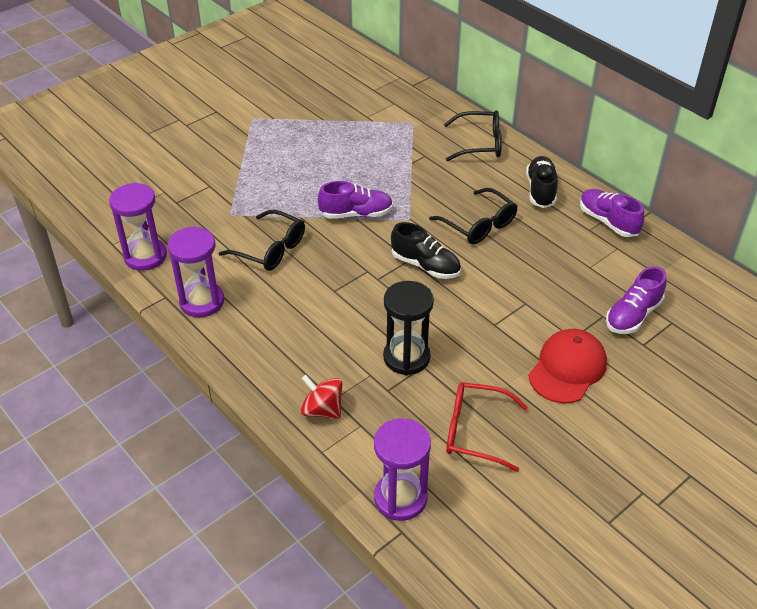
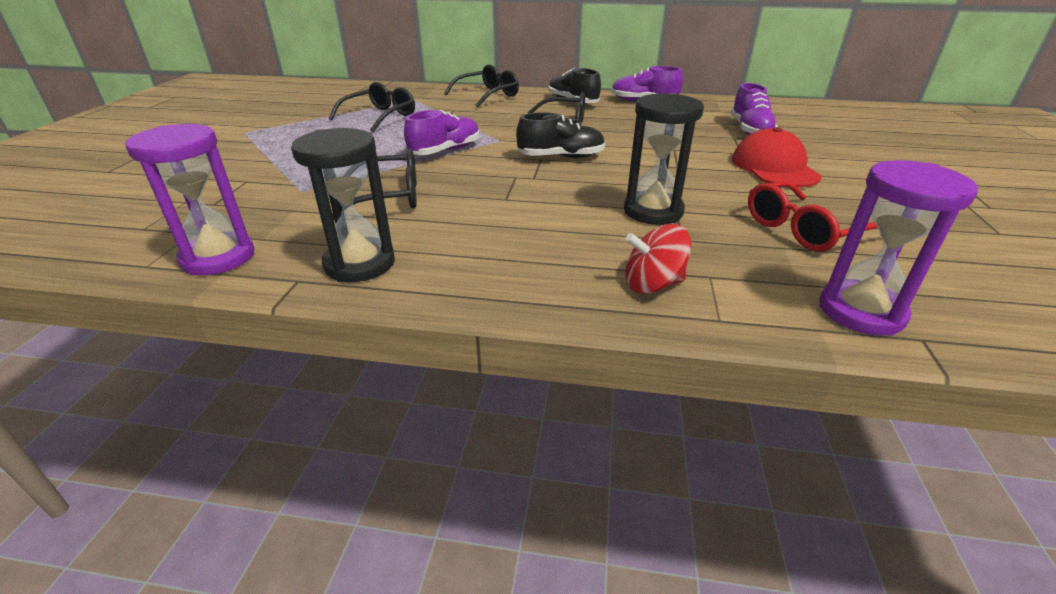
camera: 40 degrees left, 10 degrees down
purple hourglass [167,226,224,317] -> black hourglass [291,128,395,282]
none -> black glasses [329,82,415,132]

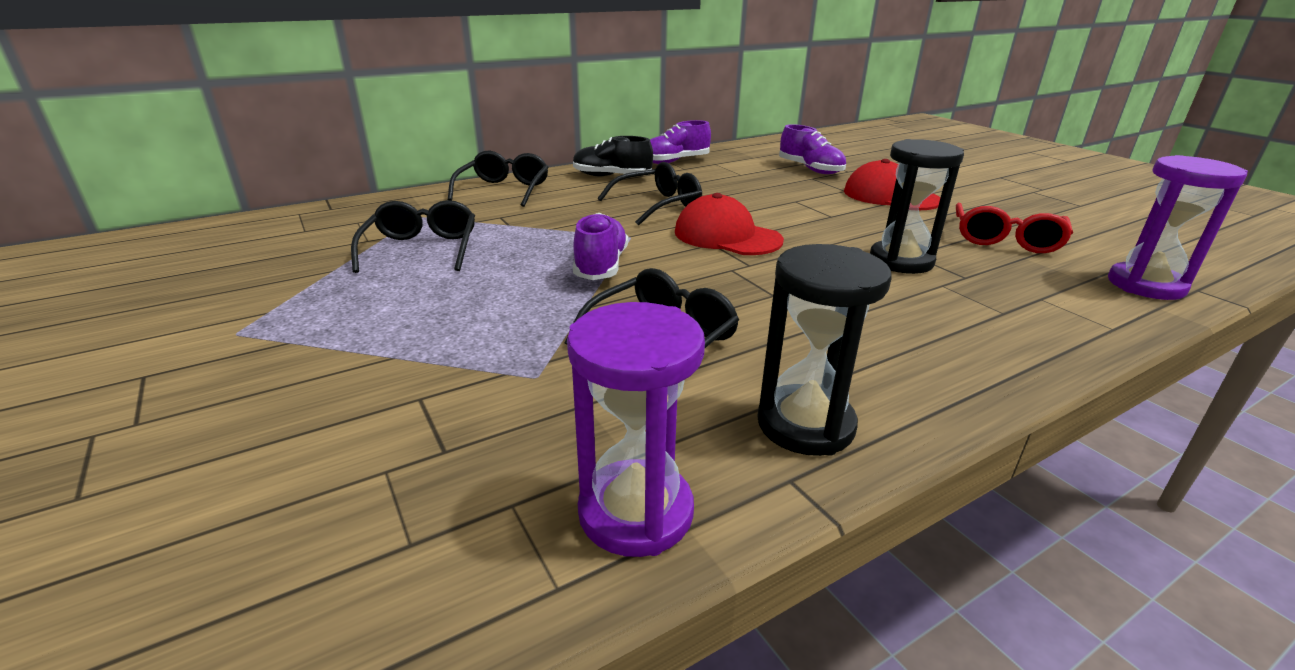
camera: 40 degrees left, 5 degrees down
black shoe [516,112,605,158] -> red cap [675,193,784,255]
red spinning top [625,224,691,294] -> none

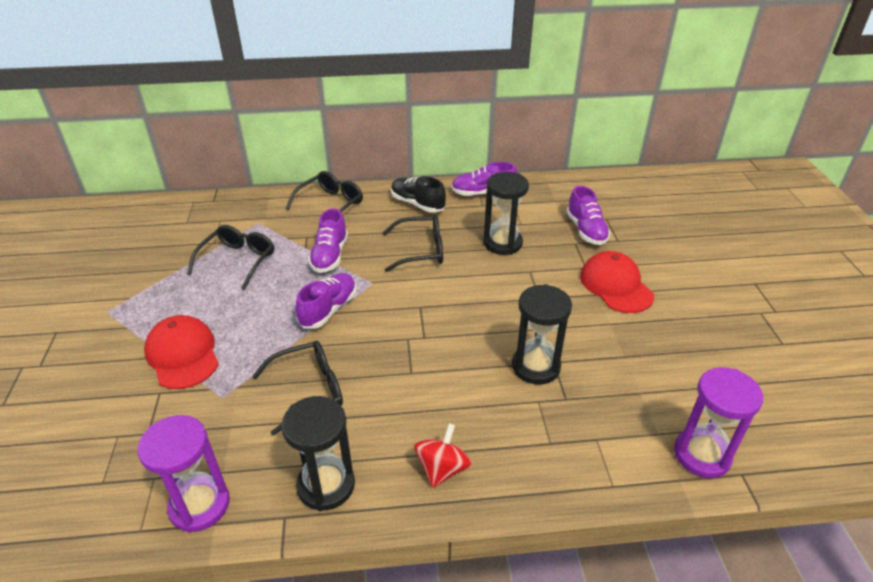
camera: 25 degrees right, 10 degrees up
red cap [675,193,784,255] -> red cap moved to [144,315,219,389]
red glasses [956,203,1073,253] -> none
none -> purple shoe [308,208,348,273]
none -> red spinning top [414,423,472,488]
none -> black hourglass [484,172,529,255]

